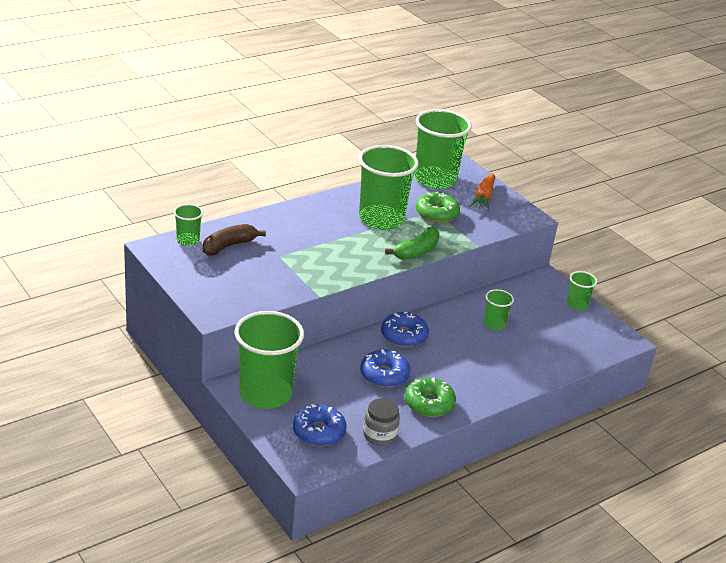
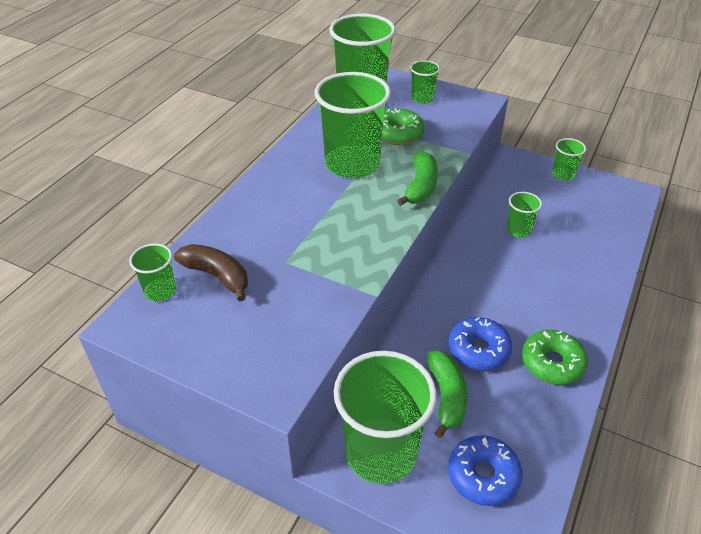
camera: 25 degrees left, 10 degrees up
brown banana [203,224,266,256] -> brown banana turned 105 degrees clockwise [174,244,248,301]
grey jar [363,398,400,445] -> none
blue donut [381,312,429,347] -> none
orange carrot [469,173,495,211] -> green cup [410,60,440,104]
none -> green banana [427,351,467,438]

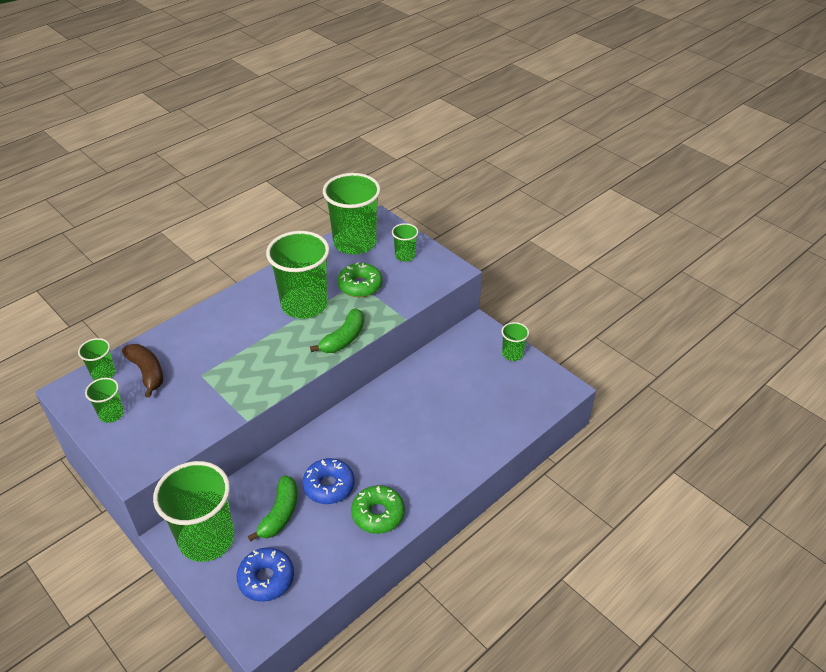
camera: 20 degrees right, 0 degrees up
green cup [506,192,542,238] -> green cup moved to [85,378,124,423]

